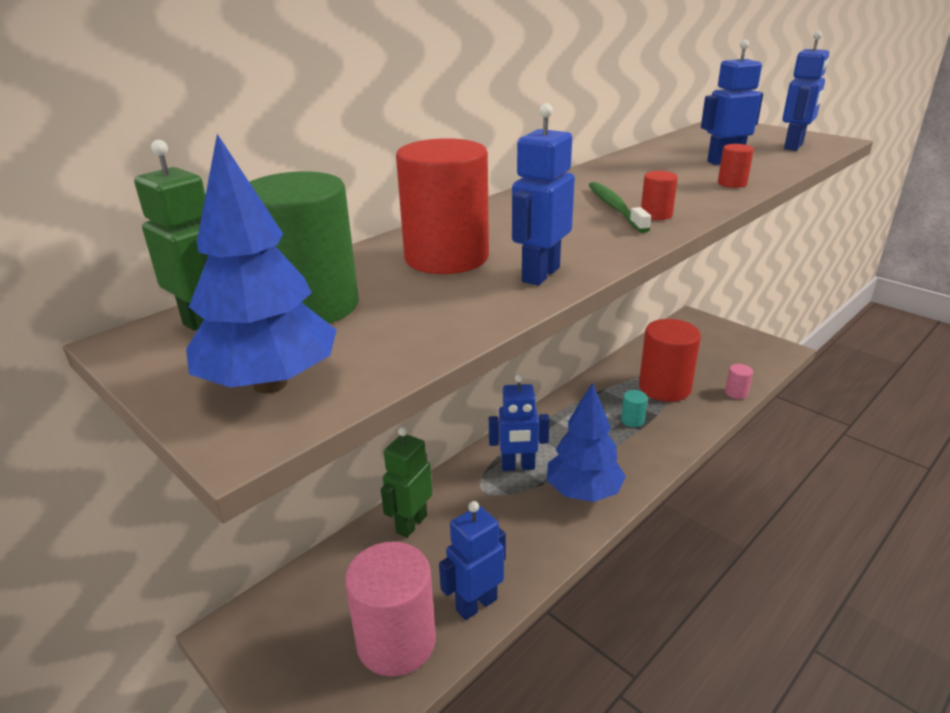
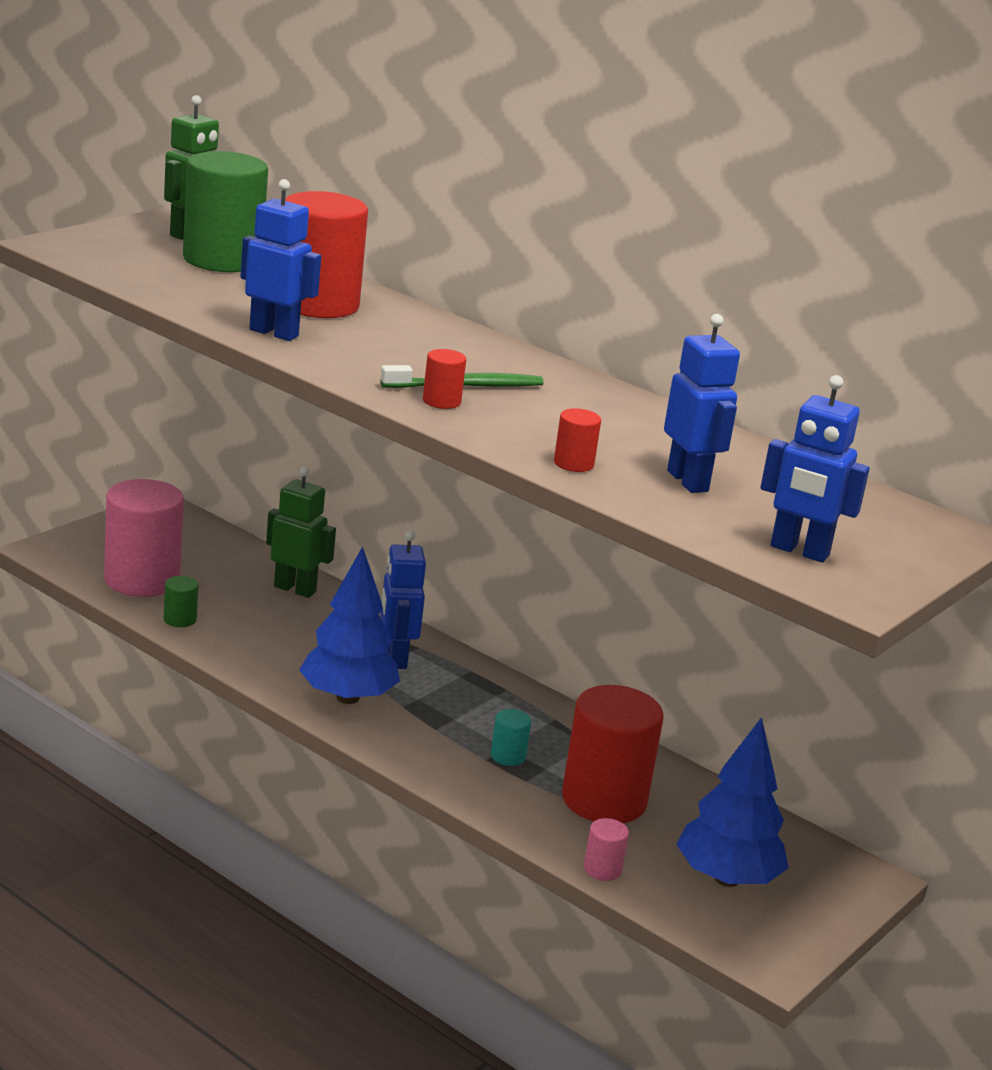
camera: 80 degrees right, 5 degrees down
blue tree [186,134,337,393] -> blue tree moved to [676,717,789,887]
blue robot [439,501,506,620] -> green cylinder [164,576,199,627]

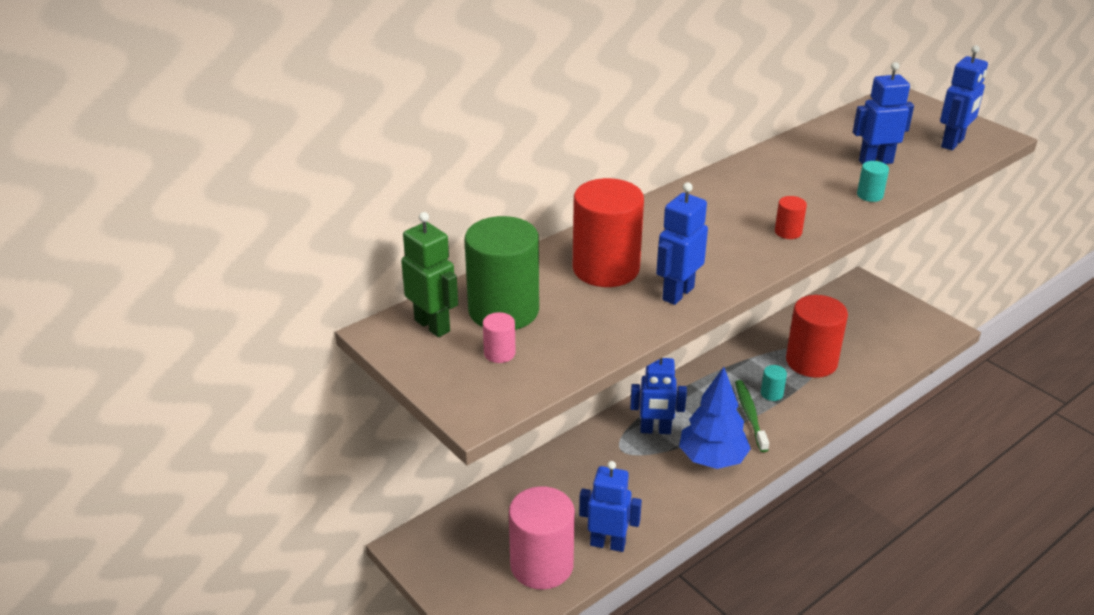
camera: 75 degrees left, 10 degrees up
green cylinder [164,576,199,627] -> blue robot [579,461,642,552]
green robot [266,467,336,598] -> none
green toothbrush [381,365,543,388] -> green toothbrush moved to [735,380,769,452]
red cylinder [554,408,601,472] -> turquoise cylinder [857,161,889,202]
pink cylinder [584,818,629,881] -> pink cylinder moved to [483,312,516,363]
blue tree [676,717,789,887] -> none

